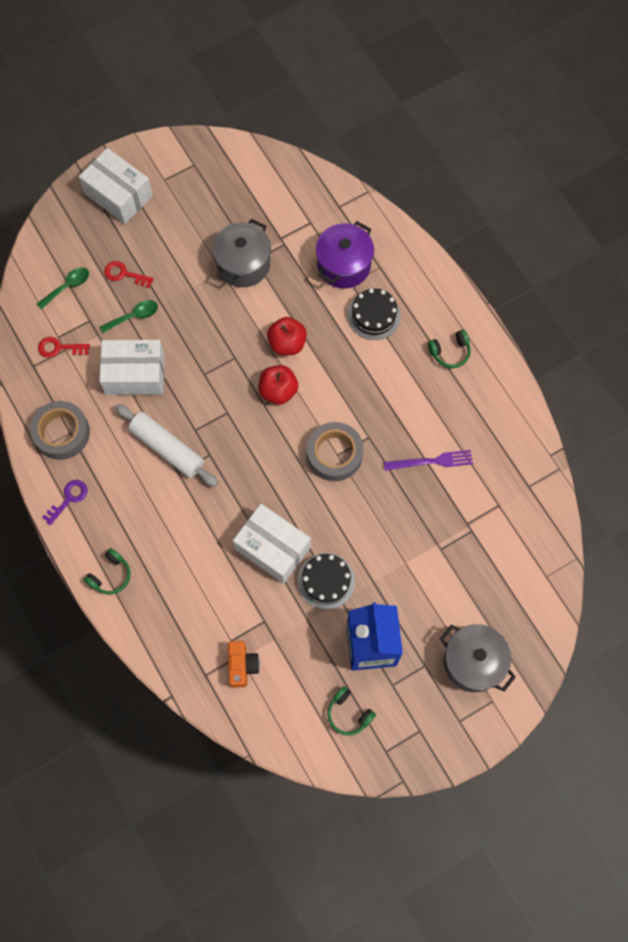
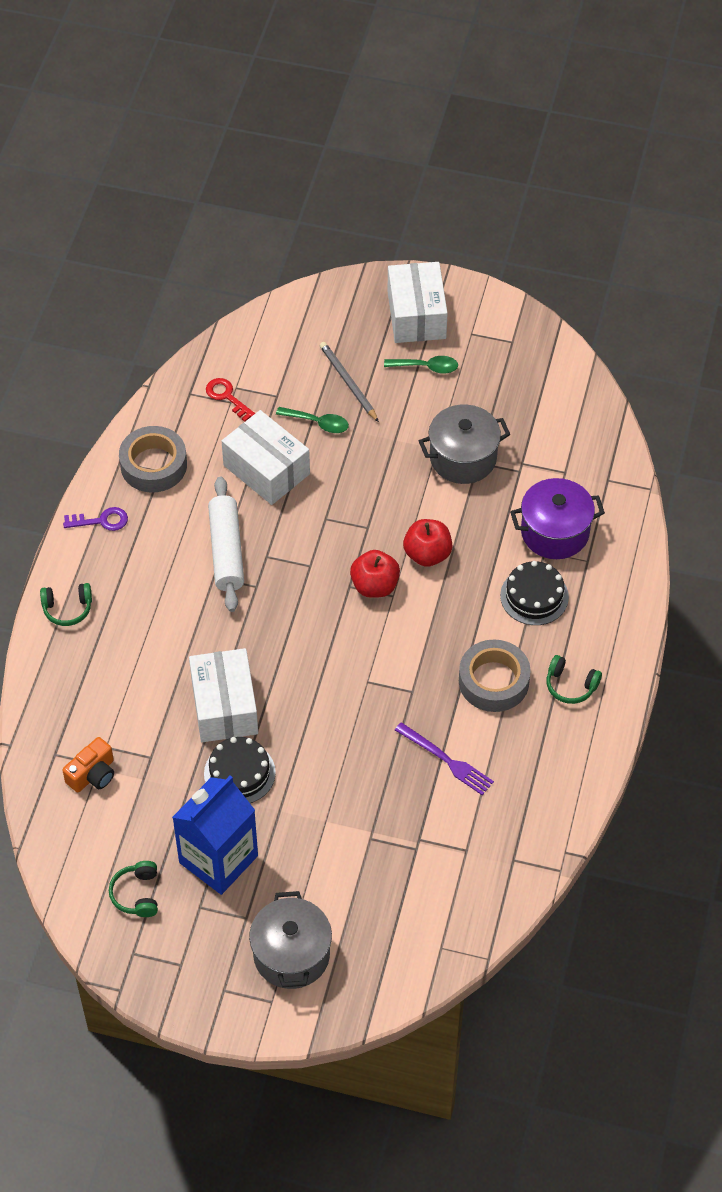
camera: 45 degrees right, 15 degrees down
green spoon [37,267,89,310] -> green spoon moved to [384,356,458,374]
red key [104,261,154,288] -> grey pencil [320,342,379,422]
grey tape [307,422,364,481] -> grey tape moved to [459,640,531,712]

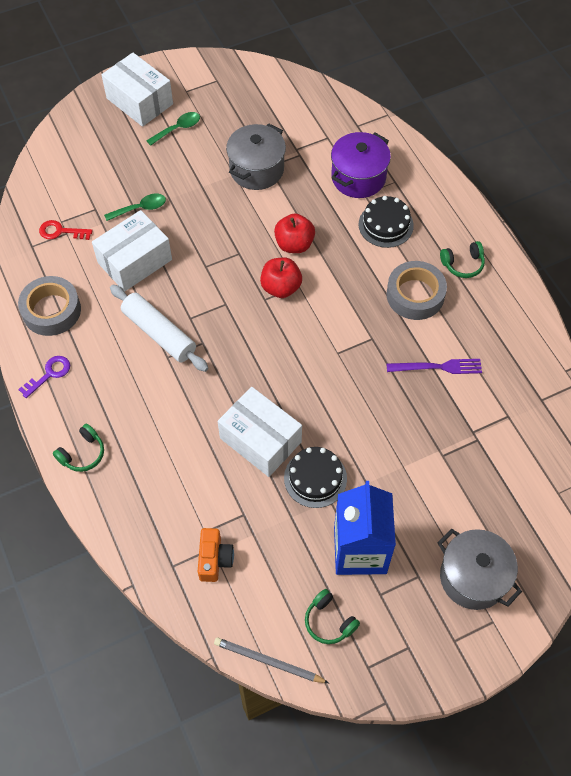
camera: 40 degrees left, 5 degrees up
white box [222,410,310,505] -> white box turned 45 degrees counterclockwise [92,210,172,292]
grey pencil [320,342,379,422] -> grey pencil moved to [214,638,329,683]

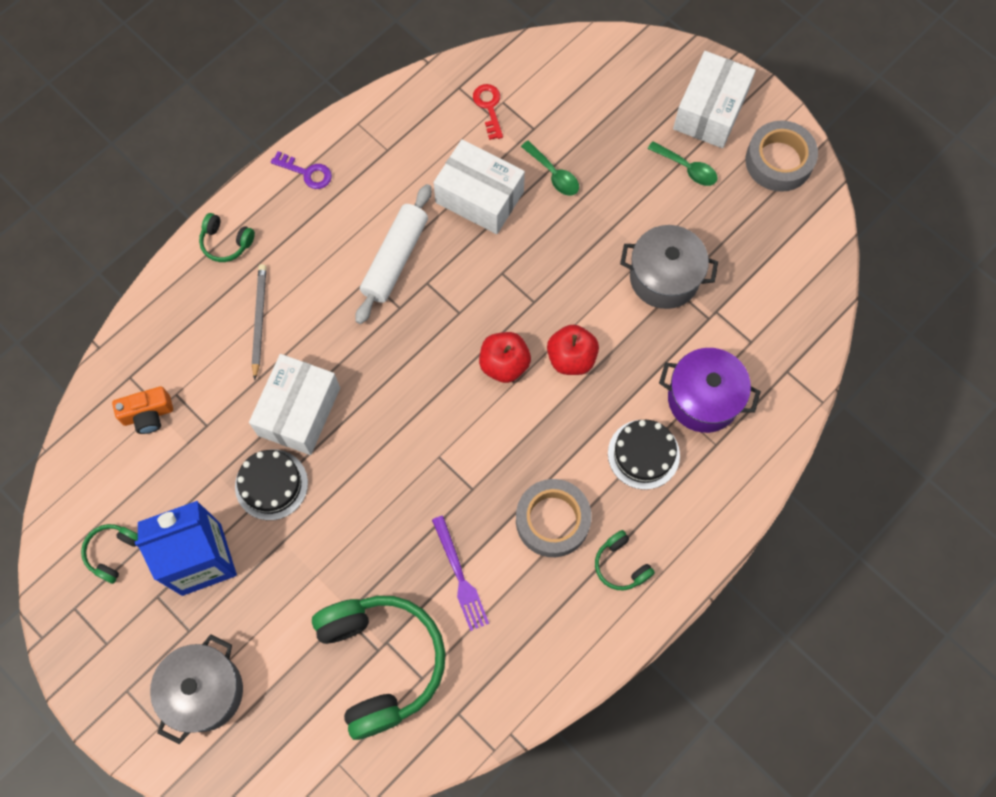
camera: 70 degrees right, 10 degrees up
grey tape [18,276,81,336] -> grey tape moved to [745,120,818,192]
grey pencil [214,638,329,683] -> grey pencil moved to [252,264,266,380]
none -> green headphones [312,596,445,740]

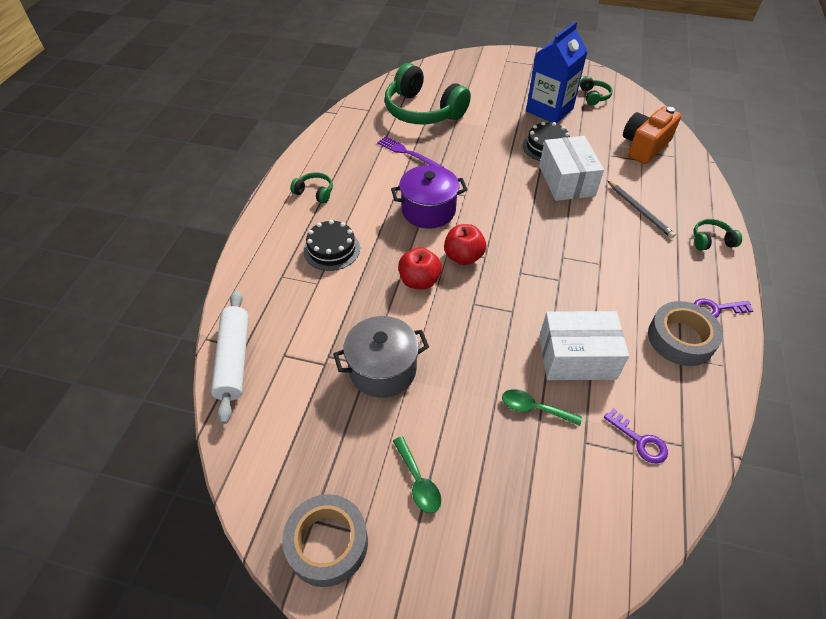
camera: 150 degrees right, 20 degrees down
orange camera [112,386,173,434] -> orange camera [623,107,681,164], size x1.60
grey pot [150,634,243,744] -> none
white rolling pin [355,184,432,324] -> white rolling pin moved to [211,290,249,424]
red key [473,84,503,140] -> purple key [604,408,668,464]
grey tape [516,479,592,557] -> grey tape moved to [648,301,723,366]
green spoon [648,141,717,186] -> green spoon turned 120 degrees counterclockwise [393,436,441,513]
purple pot [659,348,761,433] -> purple pot moved to [391,165,468,229]
white box [673,51,756,148] -> none

